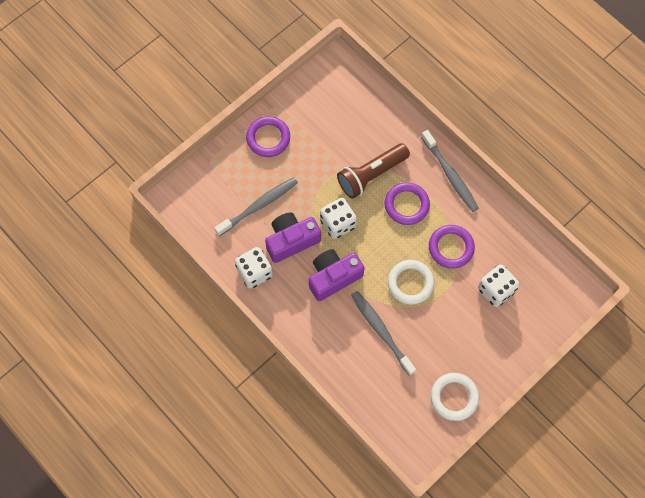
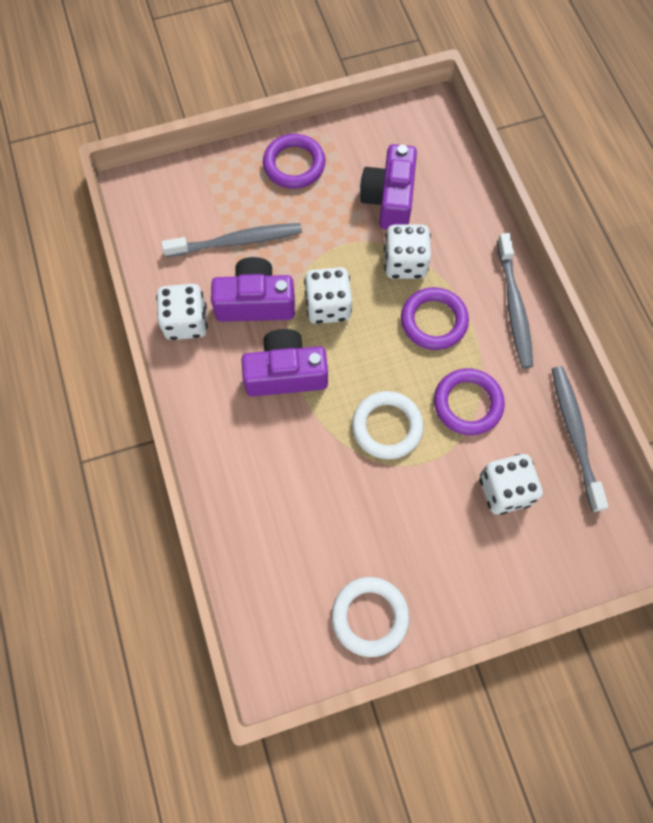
camera: 25 degrees right, 0 degrees up
brown flashlight [337,143,410,199] -> white dice [384,225,431,279]
grey toothbrush [351,291,416,376] -> grey toothbrush moved to [552,366,608,512]
none -> purple camera [360,144,417,229]

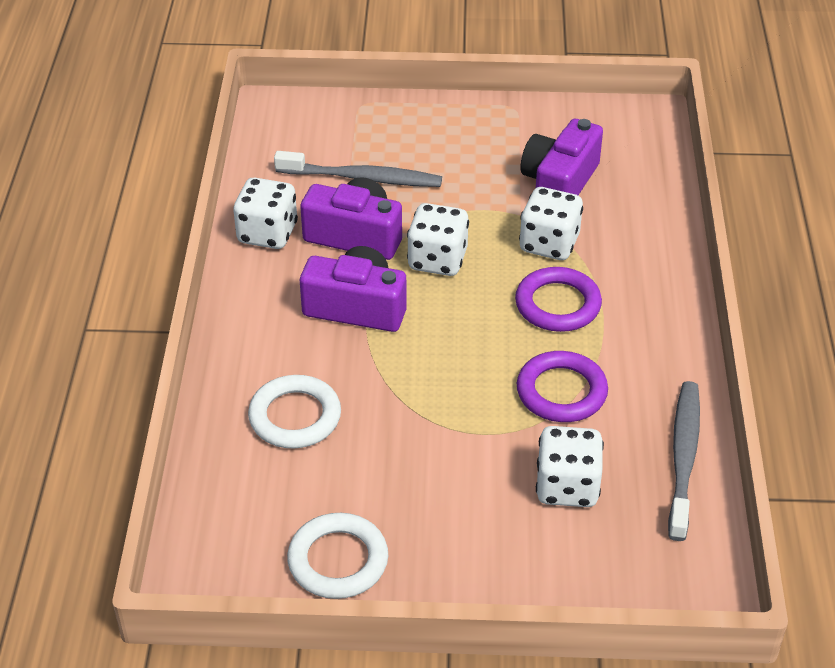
camera: 20 degrees right, 25 degrees down
purple ring [263,134,325,189] -> none
white ring [352,391,424,459] -> white ring moved to [248,375,341,448]
grey toothbrush [497,233,533,368] -> none

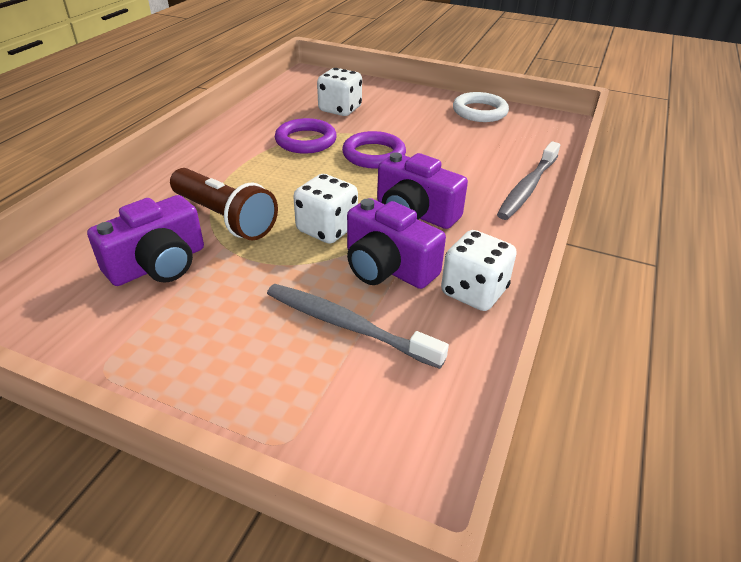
camera: 160 degrees left, 5 degrees down
white ring [248,375,341,448] -> none
purple ring [515,267,602,332] -> purple ring moved to [342,131,406,169]
white dice [519,187,583,260] -> brown flashlight [170,168,278,240]
grey toothbrush [668,381,700,541] -> grey toothbrush moved to [497,141,560,220]

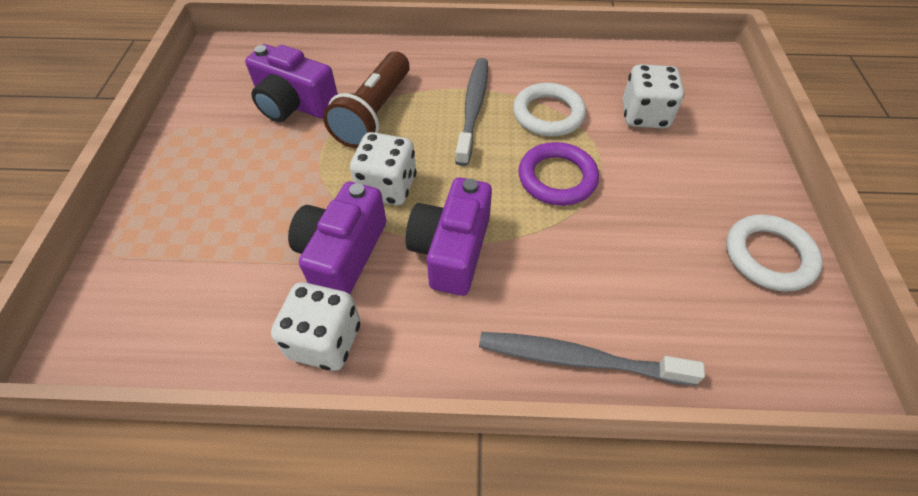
camera: 70 degrees right, 15 degrees up
grey toothbrush [267,284,449,369] -> grey toothbrush moved to [455,58,488,166]
purple ring [275,118,337,153] -> white ring [513,83,586,136]

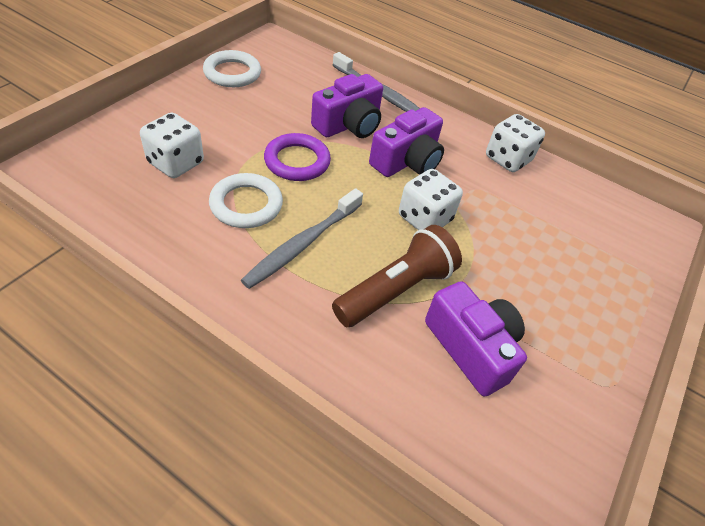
camera: 155 degrees left, 5 degrees down
purple camera [288,182,386,294] -> purple camera moved to [311,74,383,138]

